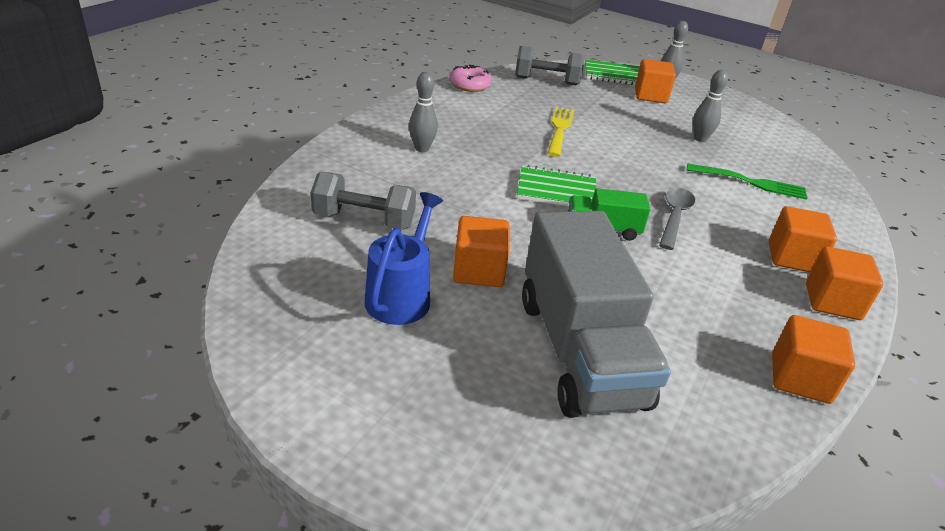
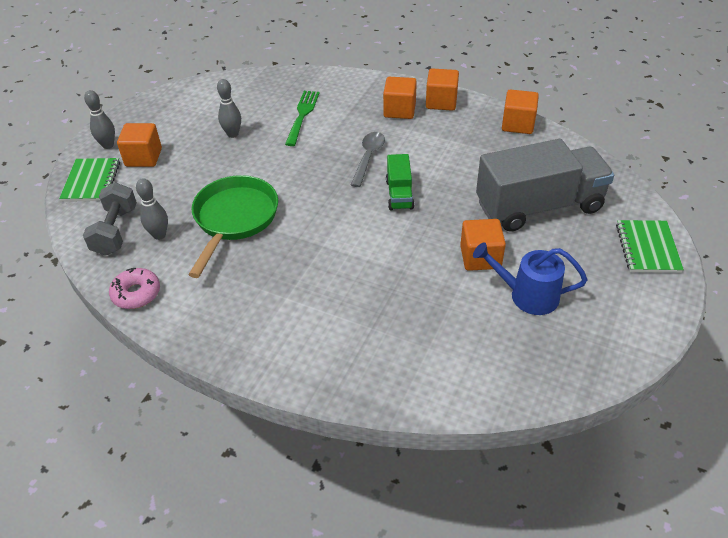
camera: 90 degrees left, 10 degrees up
grey dumbbell [311,172,416,230] -> none
grey bowling pin [409,72,438,152] -> grey bowling pin moved to [136,178,168,240]
green notebook [517,165,596,206] -> green notebook moved to [616,220,684,273]
yellow fork [547,107,574,157] -> green pan [188,175,278,278]
grey spoon [659,188,695,250] -> grey spoon turned 90 degrees clockwise [351,132,385,187]

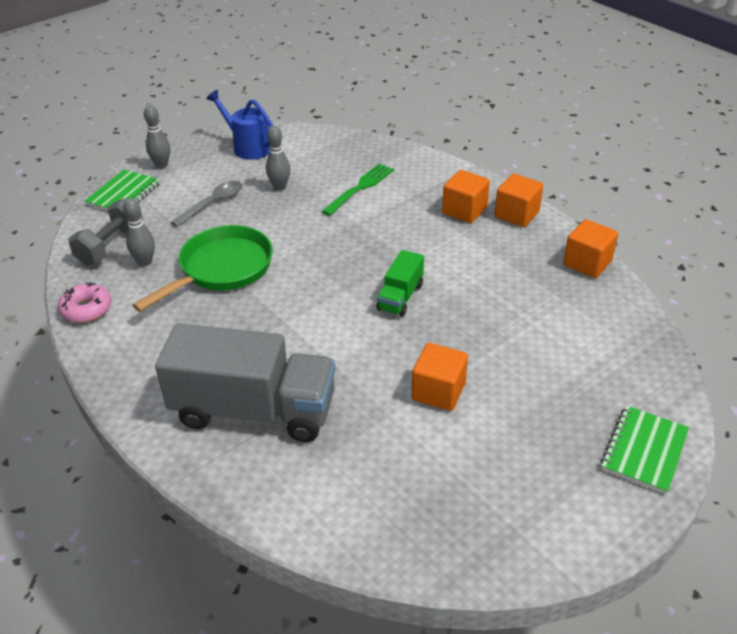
camera: 25 degrees right, 5 degrees down
orange cube [117,123,162,167] -> none
grey spoon [351,132,385,187] -> grey spoon moved to [171,181,242,227]
blue watering can [473,242,587,315] -> blue watering can moved to [206,90,273,160]
grey truck [476,139,614,232] -> grey truck moved to [155,323,335,442]

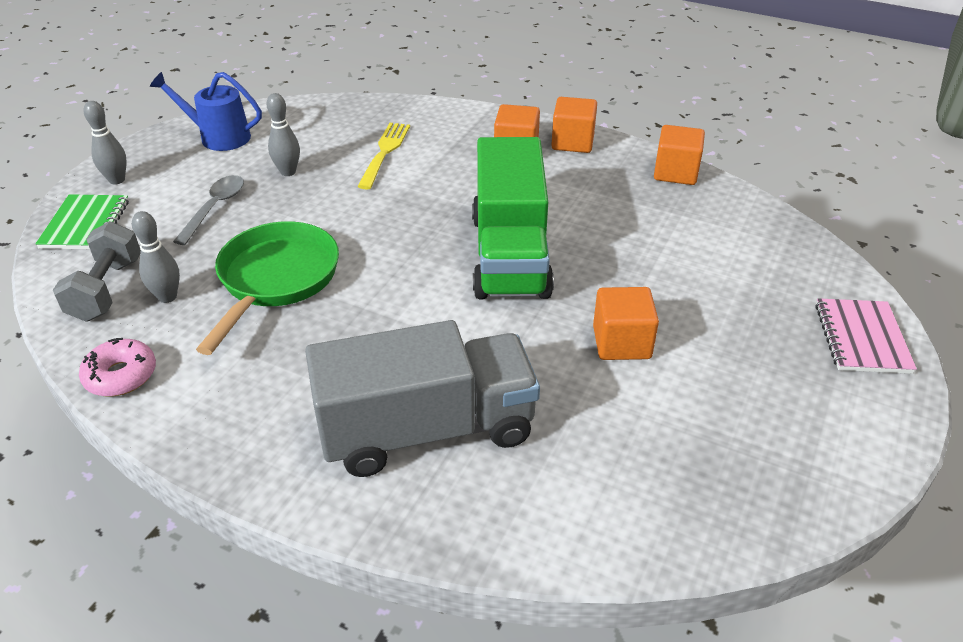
camera: 25 degrees left, 0 degrees up
green fork [321,163,394,216] -> yellow fork [357,123,410,190]
green truck [376,250,424,317] -> green truck [472,137,554,299], size x2.12
green notebook [601,406,689,494] -> pink notebook [815,298,917,374]

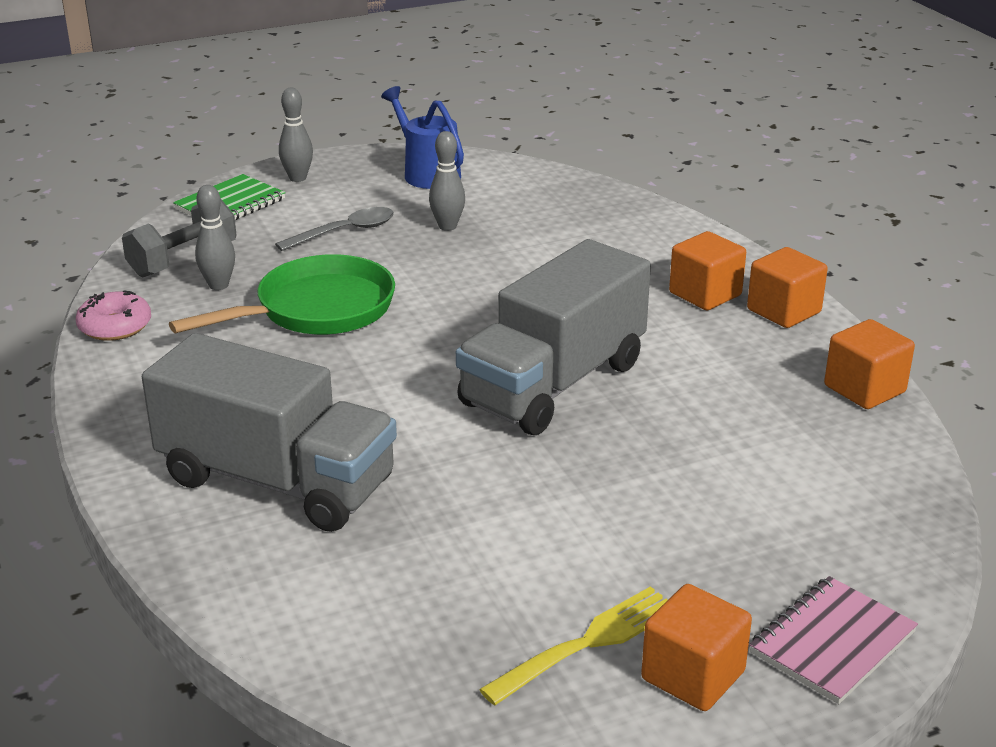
camera: 40 degrees right, 10 degrees down
yellow fork [357,123,410,190] -> yellow fork moved to [479,586,668,705]
green truck [472,137,554,299] -> grey truck [456,239,651,435]
orange cube [593,287,659,360] -> orange cube moved to [641,584,752,711]

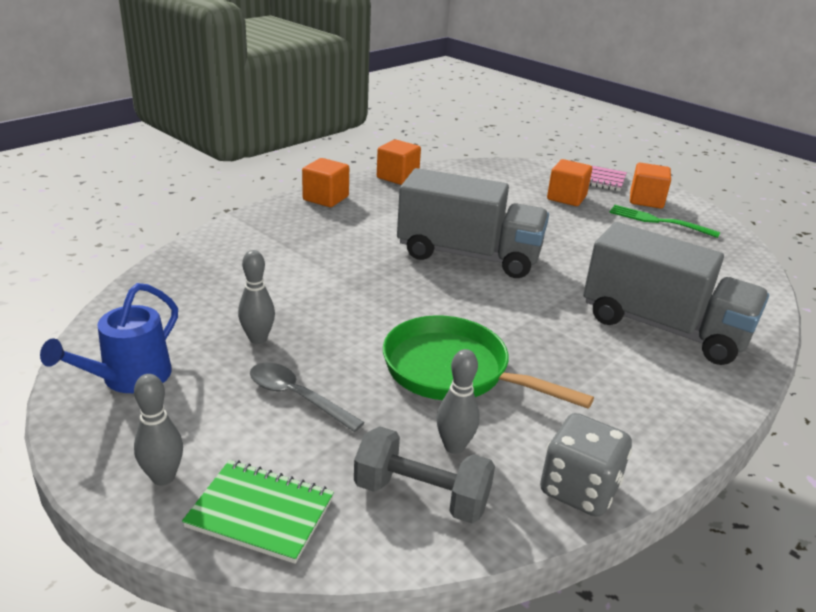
camera: 115 degrees left, 0 degrees up
pink donut [76,291,151,341] -> grey dice [540,413,632,517]
grey truck [142,333,397,532] -> grey truck turned 120 degrees clockwise [583,222,769,365]
yellow fork [479,586,668,705] -> green fork [609,205,720,238]
orange cube [669,231,746,310] -> orange cube moved to [547,159,592,206]

